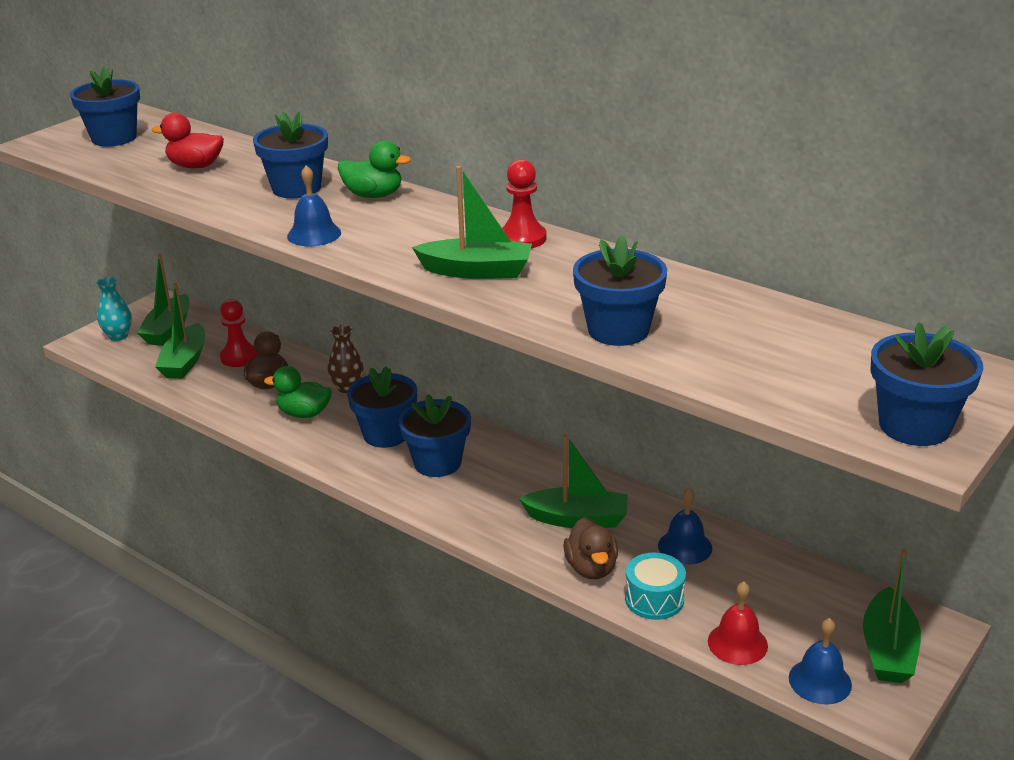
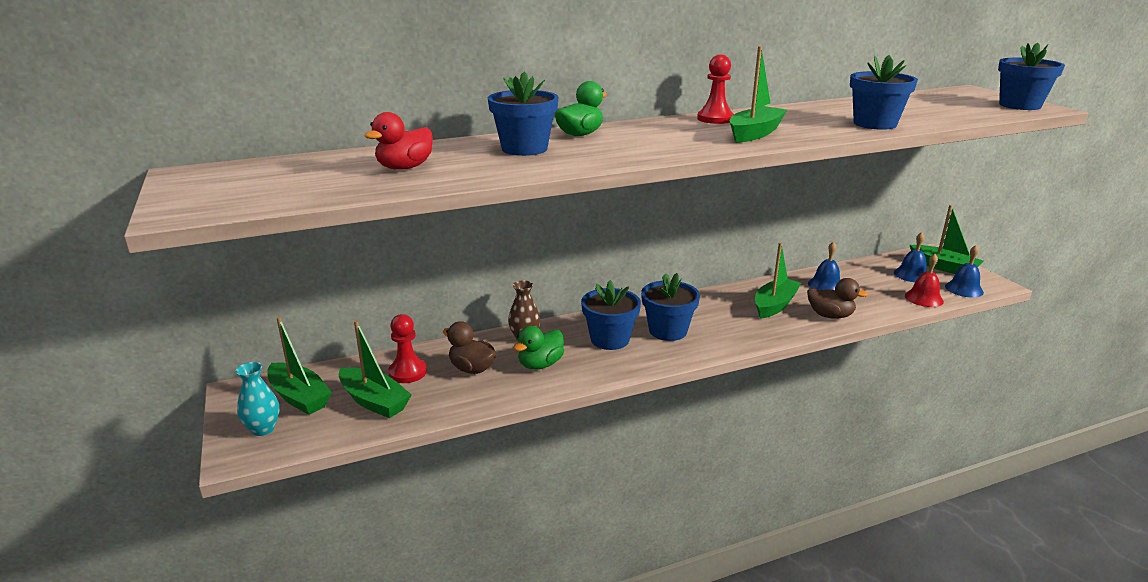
camera: 60 degrees left, 5 degrees down
blue flower pot [70,66,140,147] -> none
blue bell [287,165,341,246] -> blue bell moved to [894,232,927,282]
turquoise drum [625,553,686,620] -> none

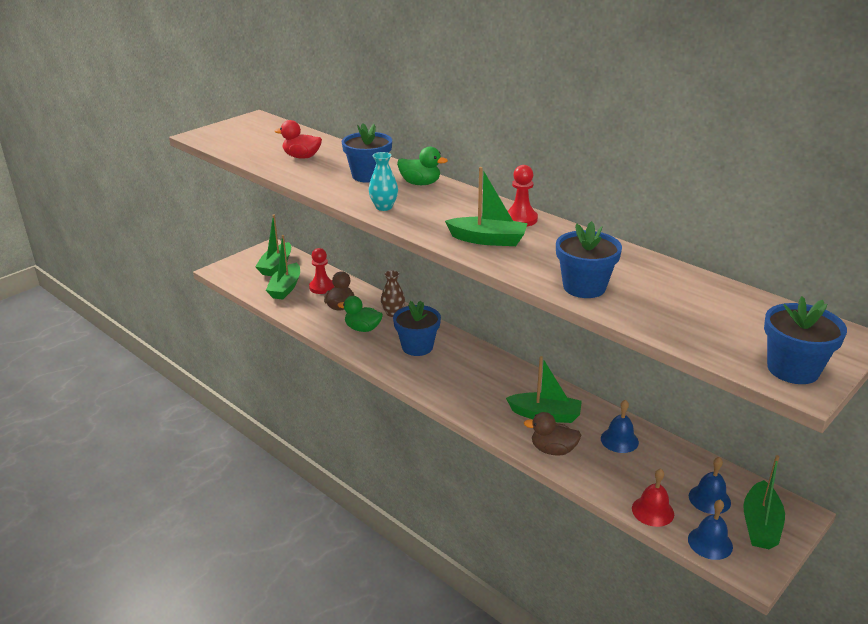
camera: 65 degrees right, 5 degrees up
turquoise vase [235,362,279,436] -> turquoise vase moved to [369,152,398,211]
blue flower pot [641,273,700,341] -> none
brown duck [807,278,869,319] -> brown duck turned 105 degrees clockwise [524,412,582,456]

